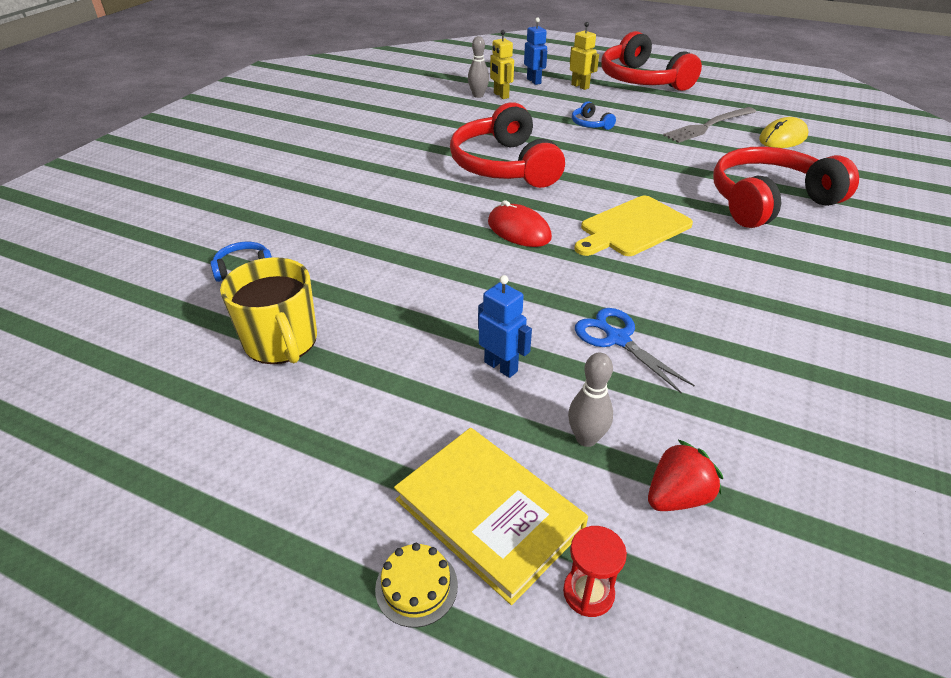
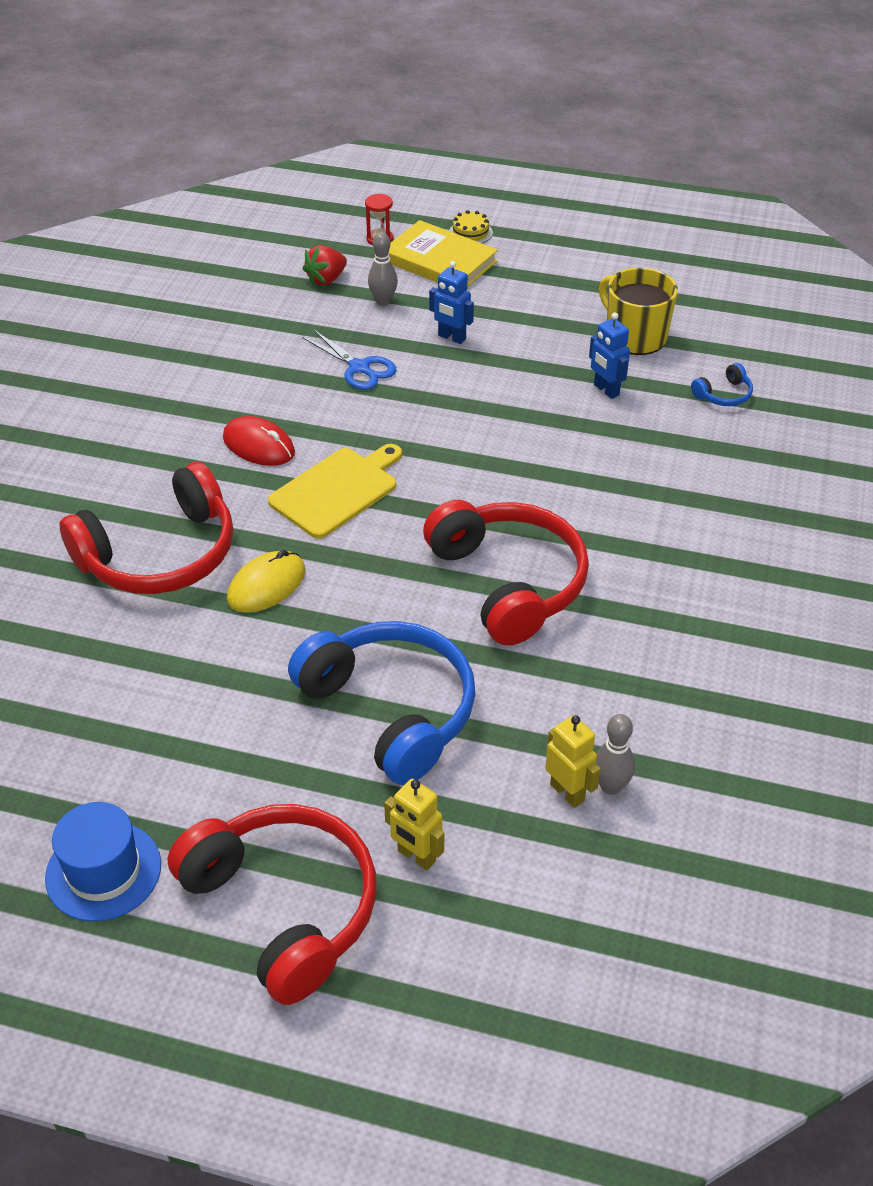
camera: 170 degrees right, 5 degrees up
red mouse [488,200,552,247] -> red mouse moved to [223,416,295,466]
blue robot [524,17,547,85] -> blue robot moved to [589,312,630,399]
blue headphones [572,101,616,130] -> blue headphones [288,621,476,785], size x2.48
grey fork [663,107,756,143] -> none
yellow mouse [759,117,809,148] -> yellow mouse moved to [227,550,306,613]
none -> blue hat [45,802,161,922]

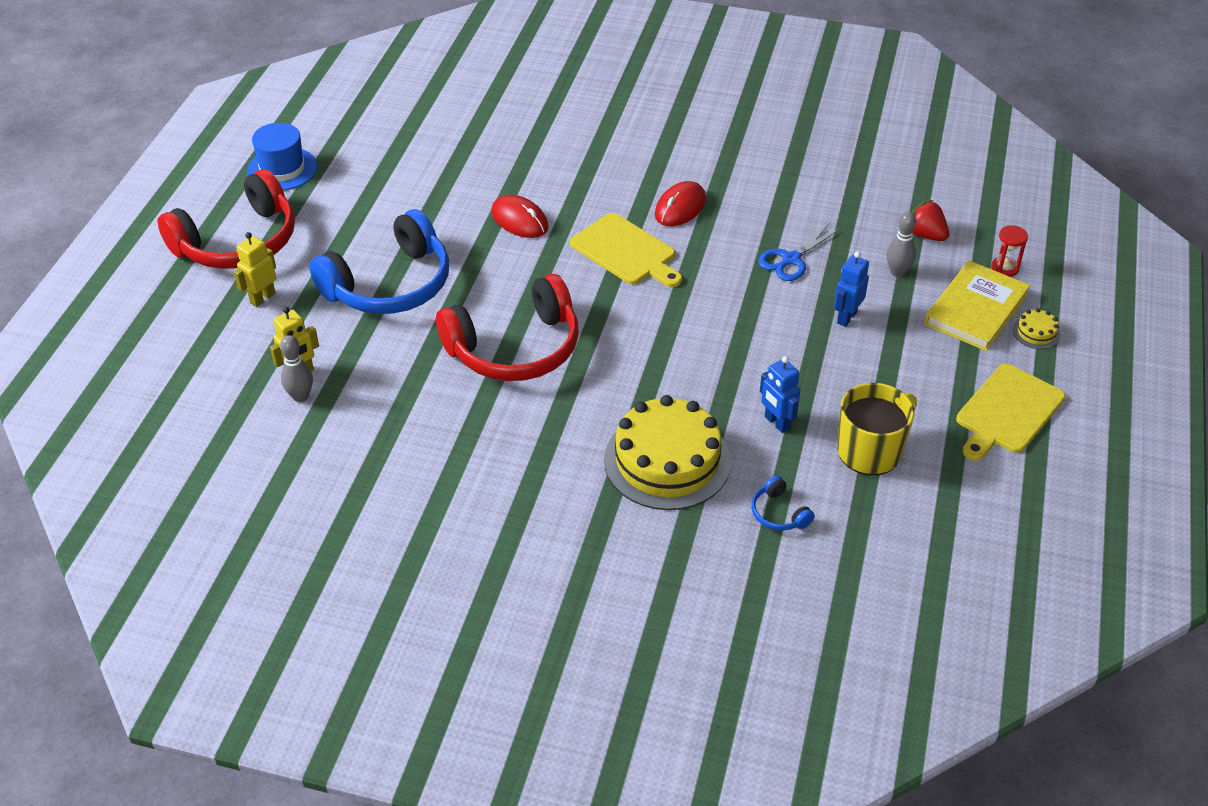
camera: 90 degrees right, 0 degrees up
red headphones [59,462,233,594] -> none
yellow mouse [227,550,306,613] -> red mouse [491,195,549,238]
blue robot [589,312,630,399] -> blue robot turned 90 degrees counterclockwise [760,356,800,433]
none -> yellow cake [604,395,731,510]
none -> yellow cutting board [956,364,1065,461]

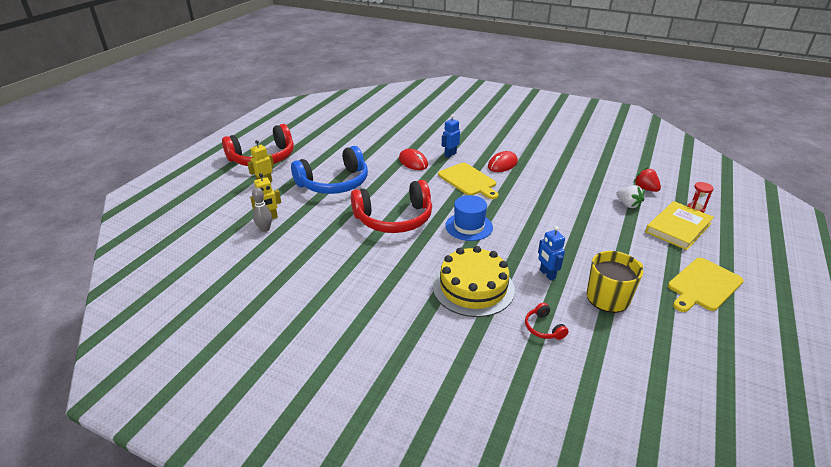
camera: 10 degrees right, 10 degrees down
blue hat [247,123,318,191] -> blue hat moved to [445,195,493,241]
blue headphones [751,476,815,531] -> red headphones [525,303,569,340]
blue scissors [758,224,841,281] -> none
blue robot [834,252,869,327] -> blue robot moved to [442,114,460,158]
grey bowling pin [887,212,916,277] -> white strawberry [616,185,645,209]
yellow cake [1012,308,1061,349] -> none

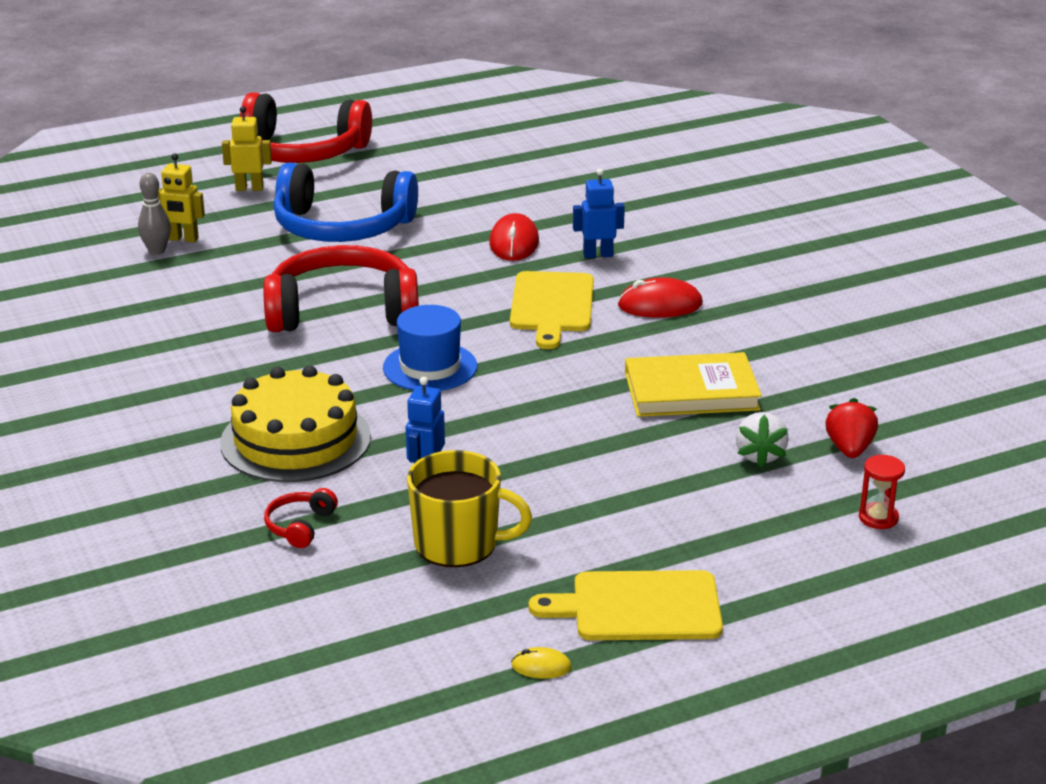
camera: 40 degrees right, 5 degrees down
red headphones [351,180,432,233] -> red headphones turned 150 degrees clockwise [263,245,419,332]
yellow book [645,201,714,250] -> yellow book moved to [625,352,762,417]
none -> yellow mouse [511,647,572,679]

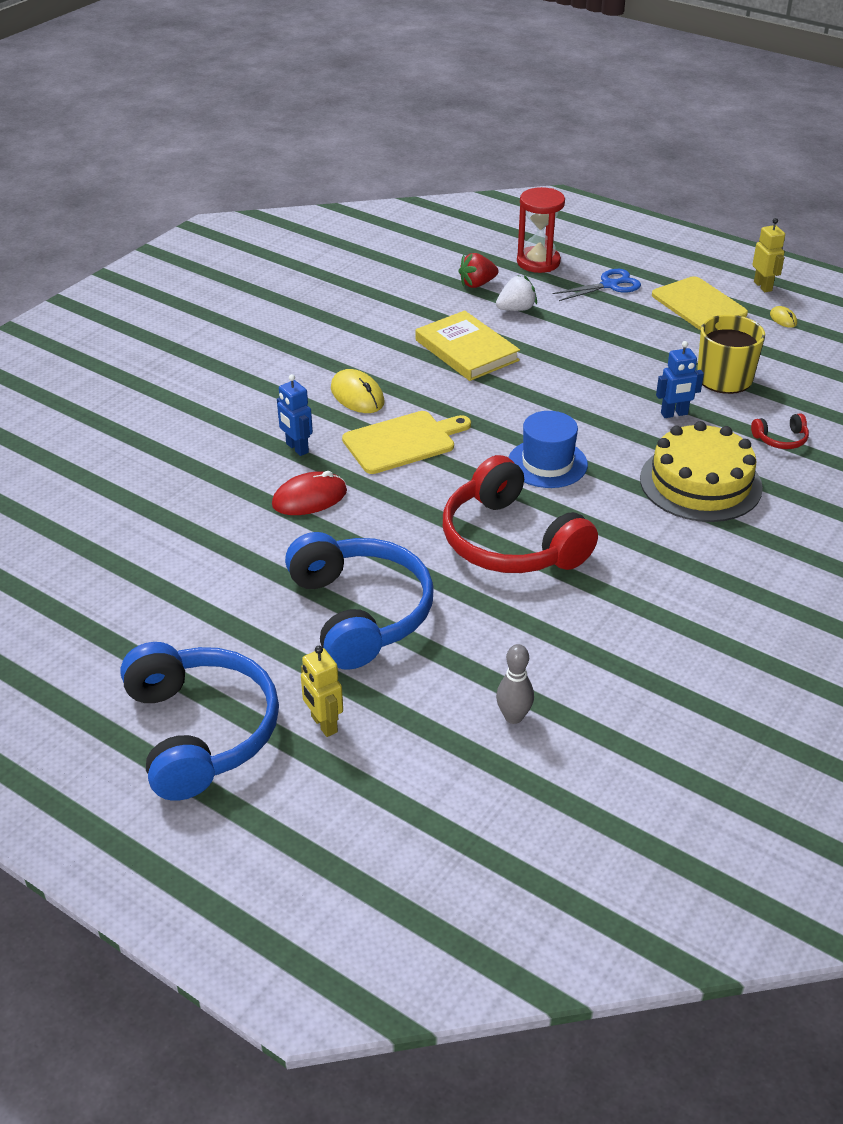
camera: 120 degrees left, 10 degrees up
yellow robot [158,153,205,242] -> yellow robot moved to [752,218,785,292]
red headphones [240,92,372,163] -> blue headphones [120,642,279,801]
red mouse [618,277,703,318] -> yellow mouse [331,369,385,413]
red hourglass [859,455,905,529] -> red hourglass [517,187,565,273], size x1.82
none -> blue scissors [553,269,641,301]

